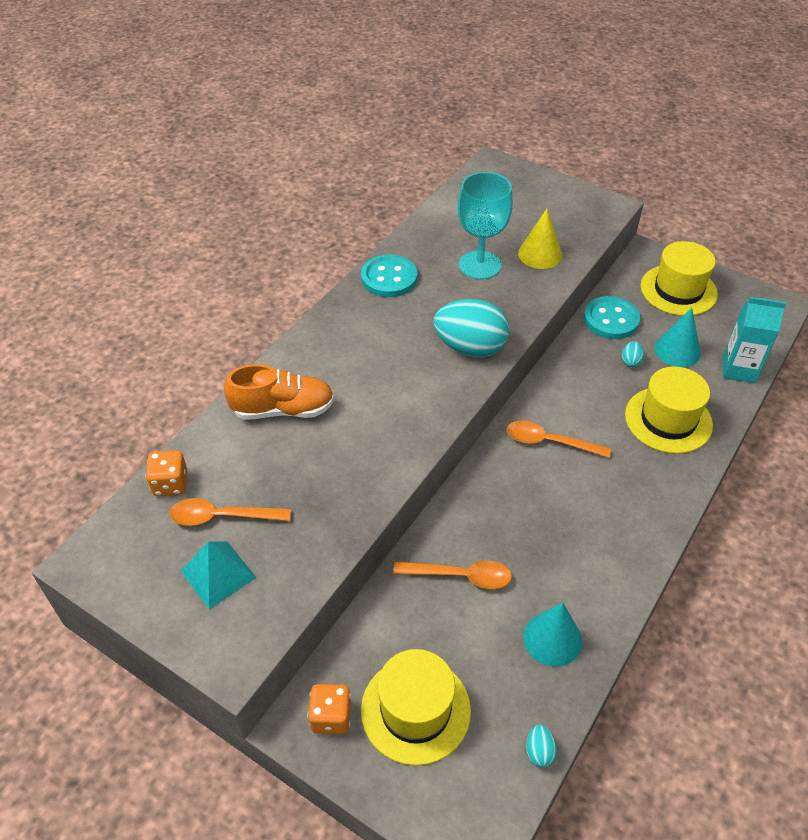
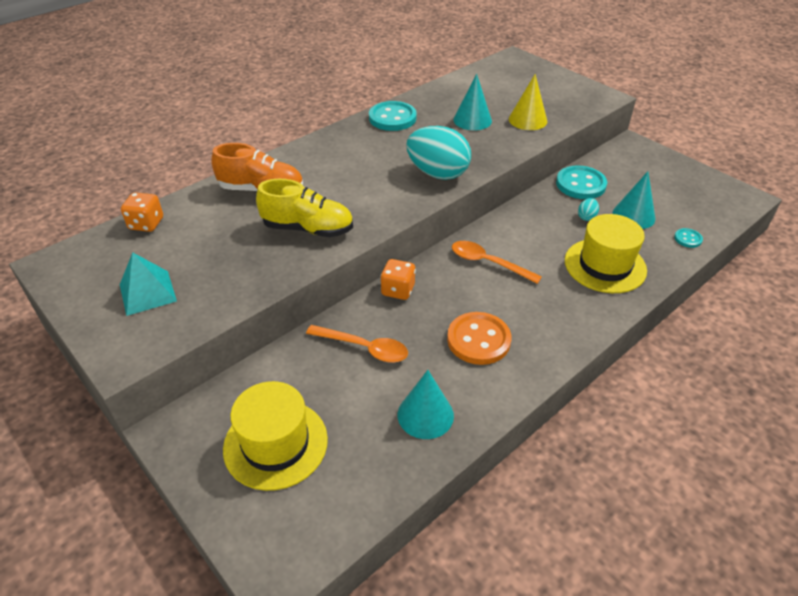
camera: 15 degrees right, 5 degrees down
orange spoon [169,498,291,526] -> none
orange dice [308,684,351,734] -> orange dice moved to [380,259,416,300]
turquoise goblet [458,172,513,279] -> turquoise cone [453,74,492,130]
turquoise egg [526,725,557,768] -> none
yellow hat [641,241,718,316] -> none
turquoise carton [723,297,786,383] -> turquoise button [674,228,703,248]
none -> yellow shoe [256,179,353,237]
none -> orange button [447,312,511,365]

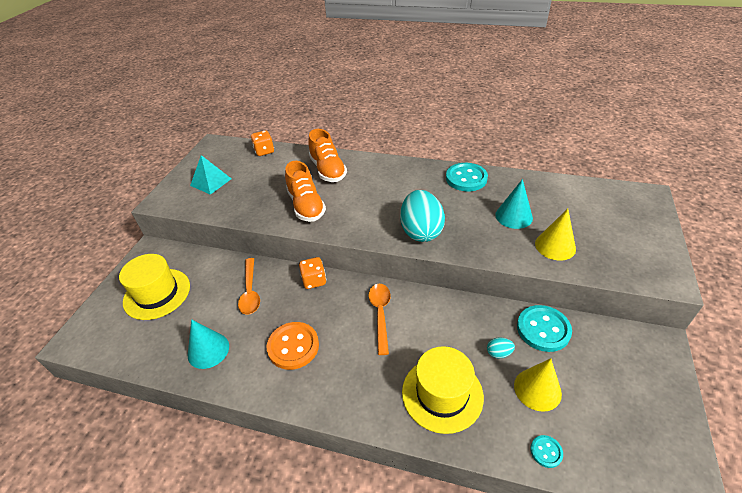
camera: 60 degrees right, 0 degrees up
yellow shoe [256,179,353,237] -> orange shoe [285,161,326,222]
turquoise cone [612,171,655,229] -> yellow cone [514,358,562,412]

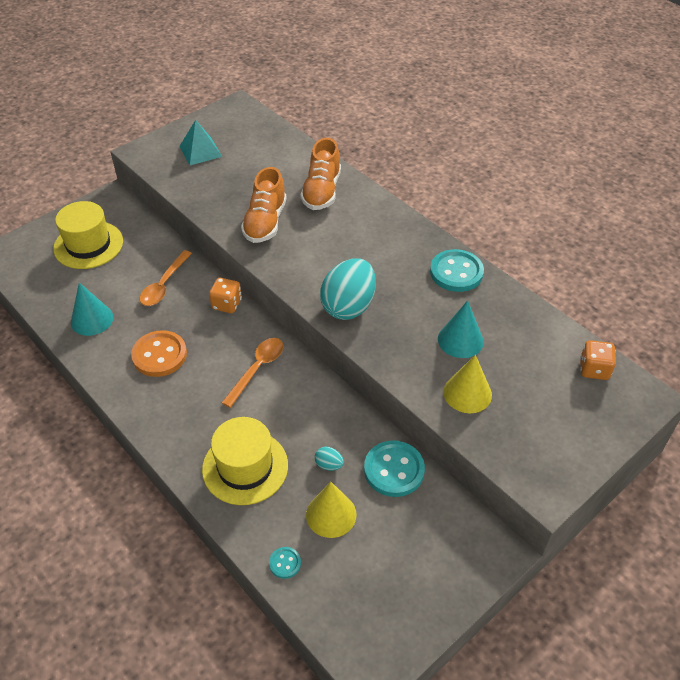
camera: 30 degrees right, 5 degrees up
orange dice [251,130,274,156] -> orange dice moved to [580,340,616,380]

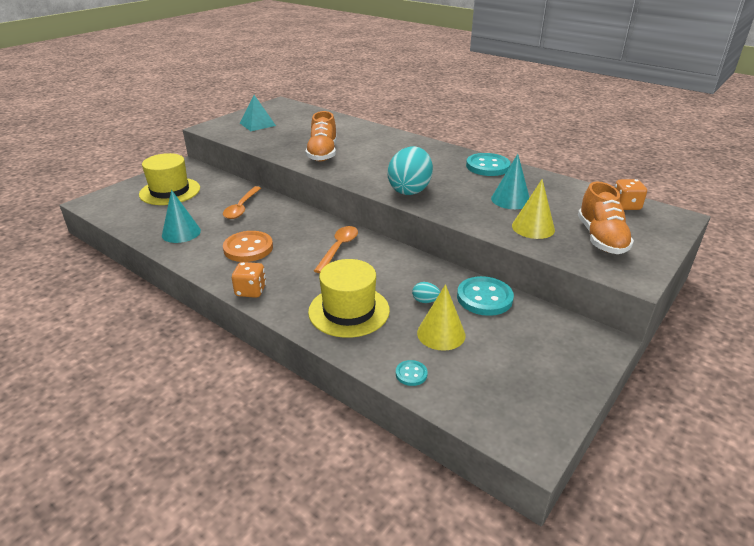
camera: 10 degrees left, 15 degrees down
orange dice [209,278,242,313] -> orange dice moved to [232,262,266,298]
orange shoe [300,138,341,210] -> orange shoe moved to [578,181,634,254]

